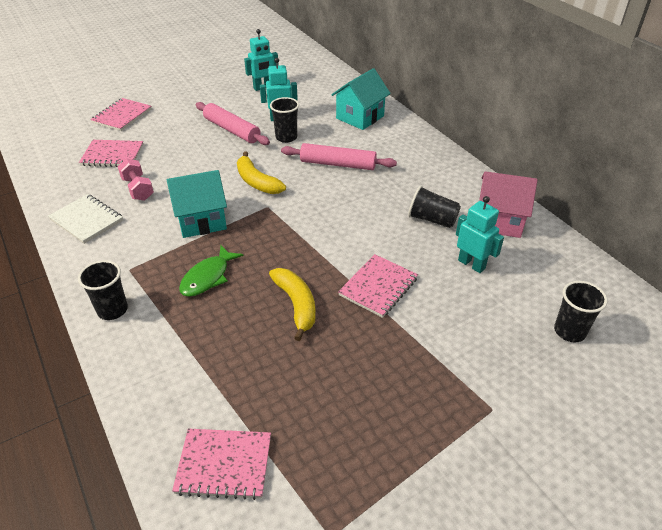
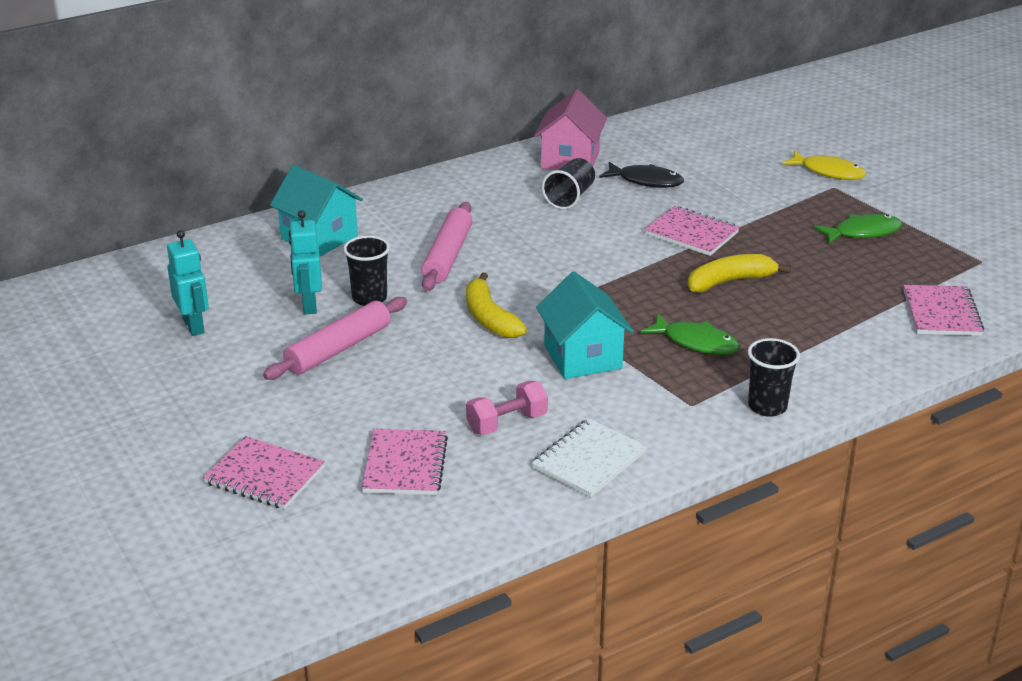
camera: 90 degrees left, 10 degrees down
yellow banana [237,151,286,194] -> yellow banana turned 105 degrees clockwise [466,272,527,338]
turquoise robot [456,196,504,273] -> black fish [599,162,684,188]
black cup [554,281,607,342] -> none
none -> yellow fish [782,150,866,180]
none -> green fish [814,214,902,244]

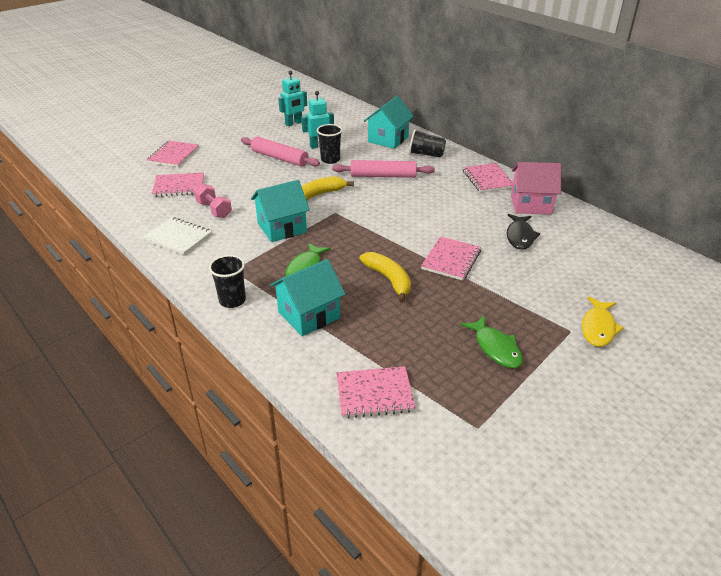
camera: 80 degrees right, 5 degrees up
black cup [542,158,595,210] -> black cup moved to [409,129,446,158]
none -> turquoise house [270,259,345,336]
none -> pink notebook [463,163,513,193]

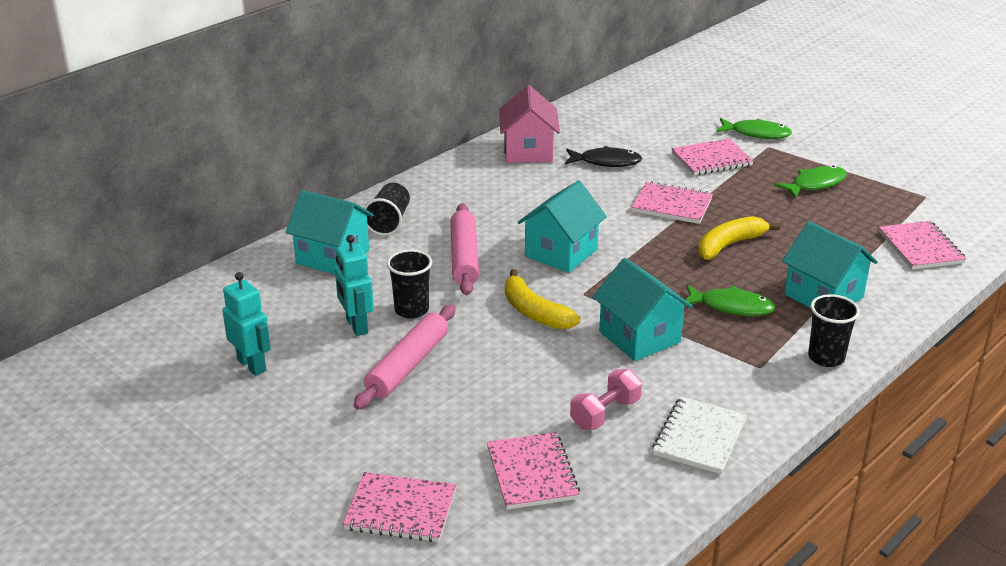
camera: 95 degrees left, 5 degrees down
pink notebook [463,163,513,193] -> pink notebook moved to [672,138,754,175]
yellow fish [582,296,624,347] -> green fish [716,118,792,139]
none -> turquoise house [518,181,607,273]

